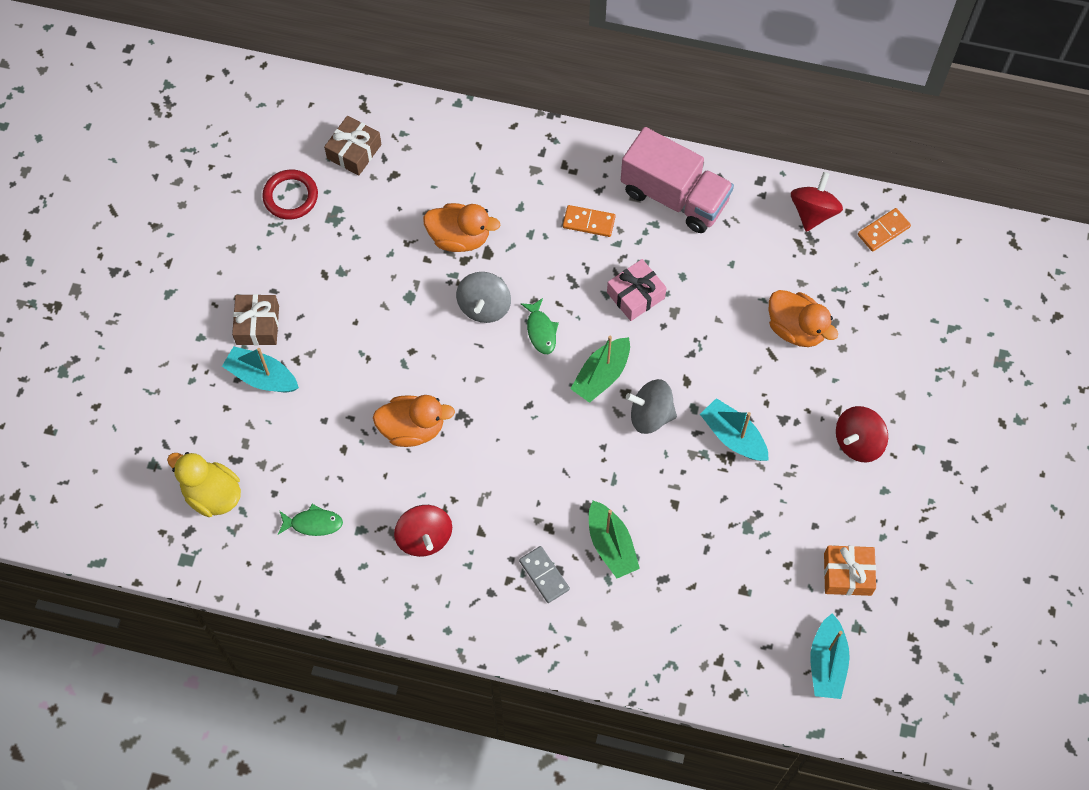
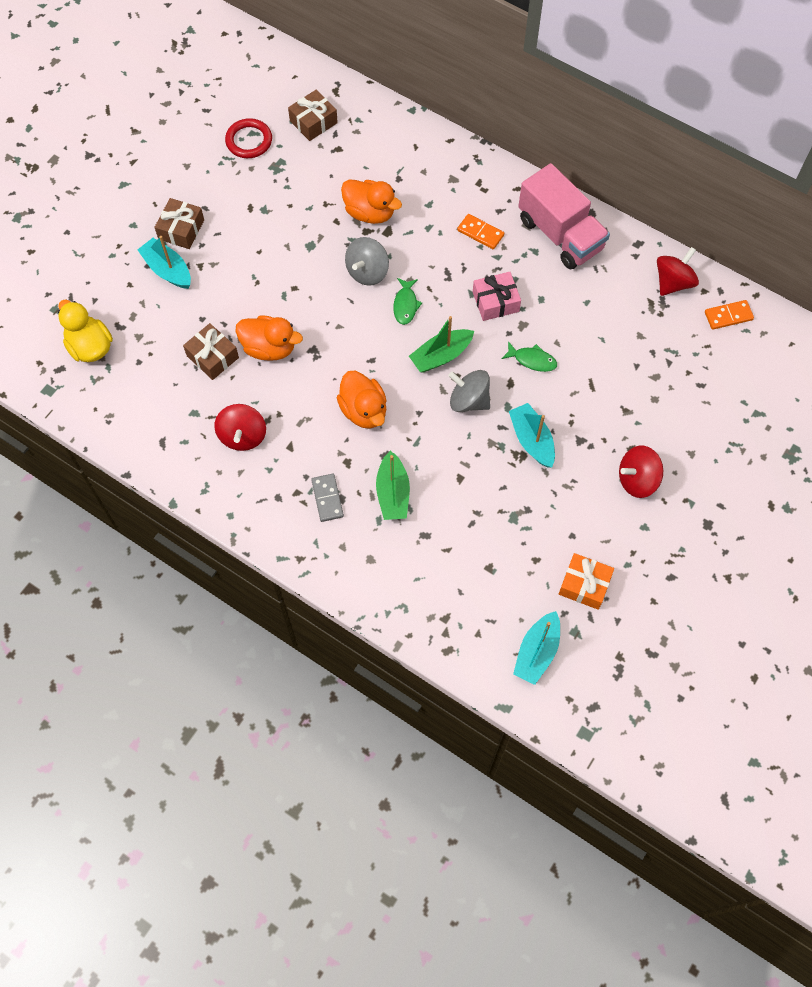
camera: 20 degrees right, 0 degrees up
green fish [278,504,343,536] -> green fish moved to [502,341,557,372]
orange duck [769,290,838,347] -> orange duck moved to [337,371,387,429]
none -> brown gift [183,323,239,380]

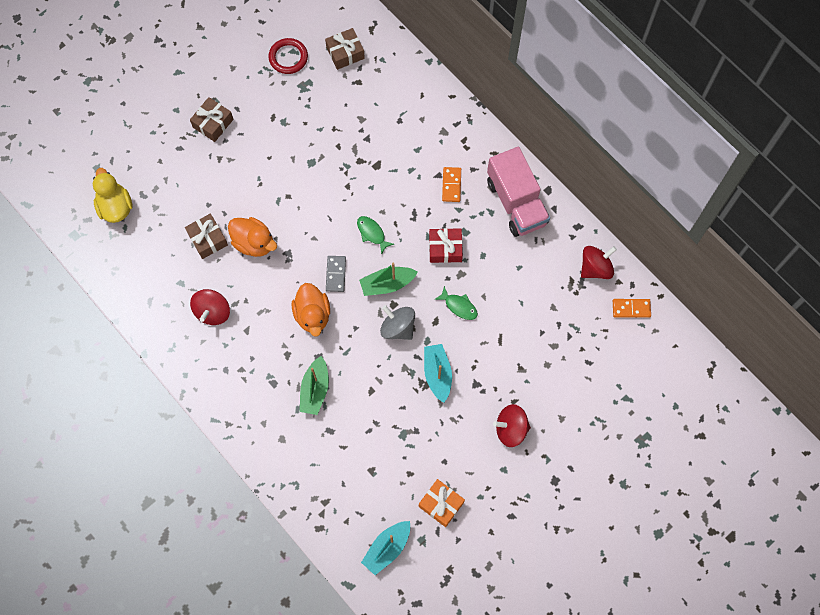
camera: 15 degrees right, 5 degrees up
turquoise boat [137,236,191,289] -> none
grey domino [311,474,344,522] -> grey domino moved to [326,256,346,292]
orange duck [341,179,402,224] -> none
grey spinning top [345,237,389,286] -> none
green fish [393,278,422,325] -> green fish turned 120 degrees clockwise [357,216,394,255]
orange domino [457,214,504,249] -> orange domino turned 45 degrees clockwise [442,167,461,202]
pink gift [473,272,521,321] -> red gift [429,228,463,263]

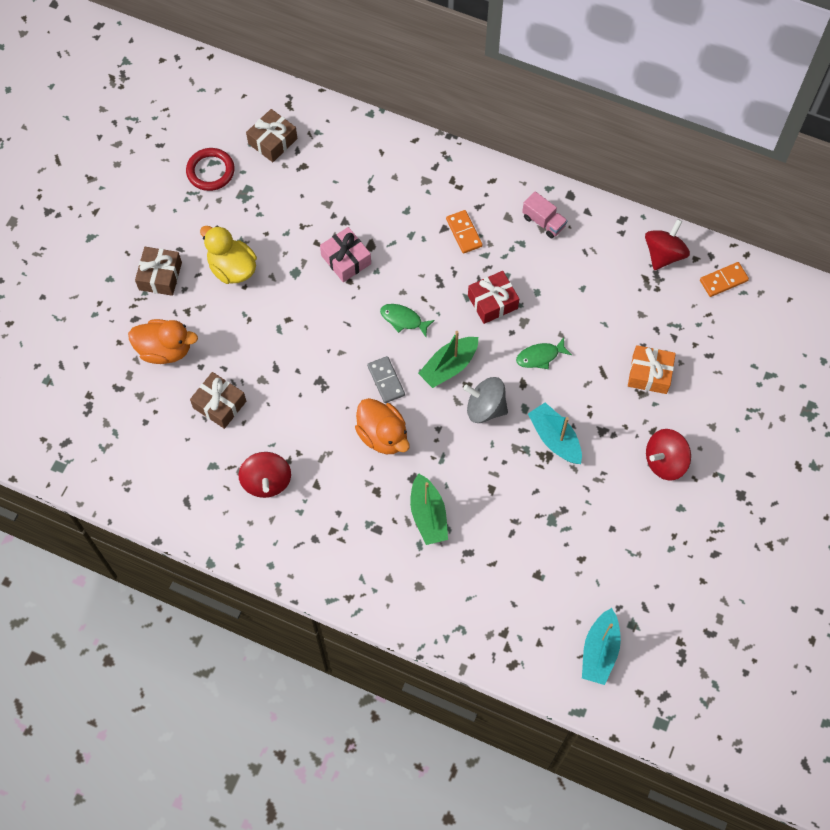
camera: 25 degrees left, 5 degrees down
yellow duck [93,168,133,223] -> yellow duck moved to [200,226,257,284]
orange duck [228,217,277,257] -> orange duck moved to [128,319,198,364]
orange gift [419,479,465,527] -> orange gift moved to [628,345,676,394]
green fish [434,286,478,320] -> green fish turned 150 degrees clockwise [516,337,572,369]
pink truck [487,147,550,237] -> pink truck [522,191,568,238], size x0.47
none -> pink gift [320,227,371,282]

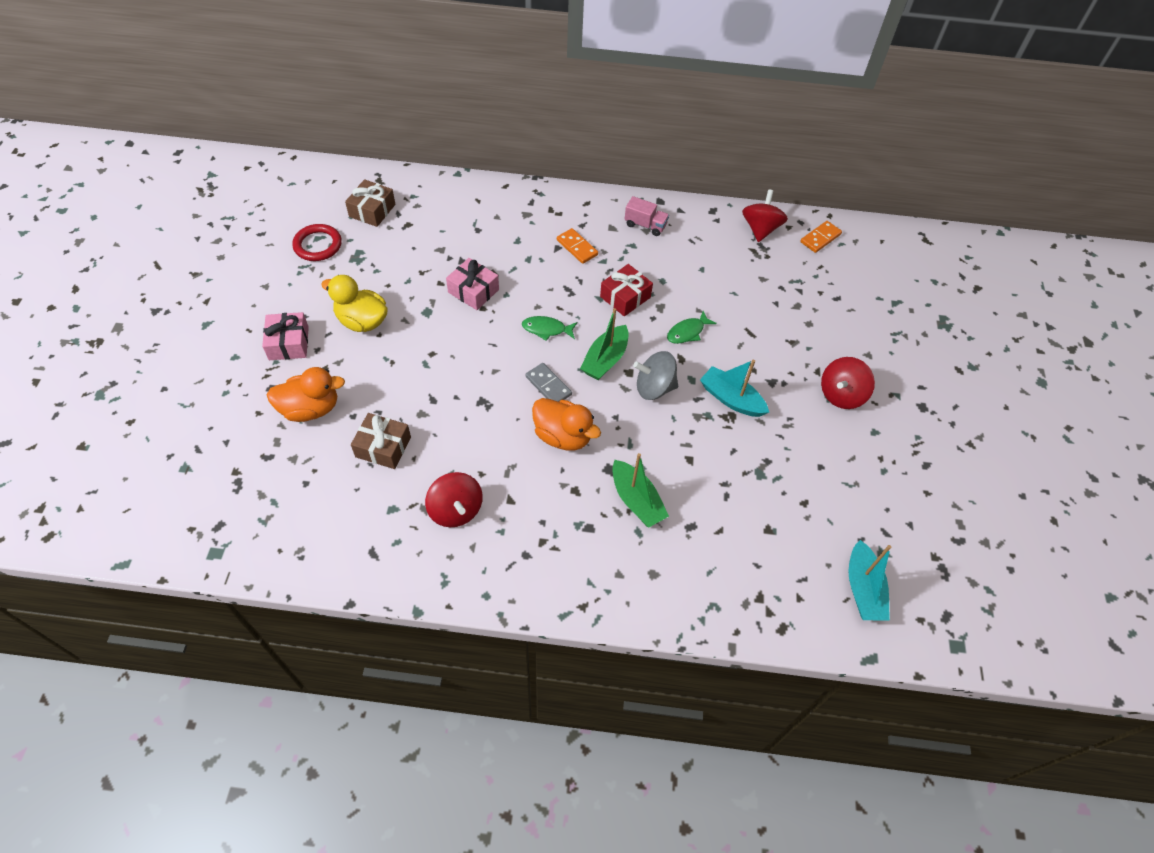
camera: 20 degrees left, 10 degrees down
brown gift [135,247,182,296] -> pink gift [262,312,309,360]
orange gift [628,345,676,394] -> none

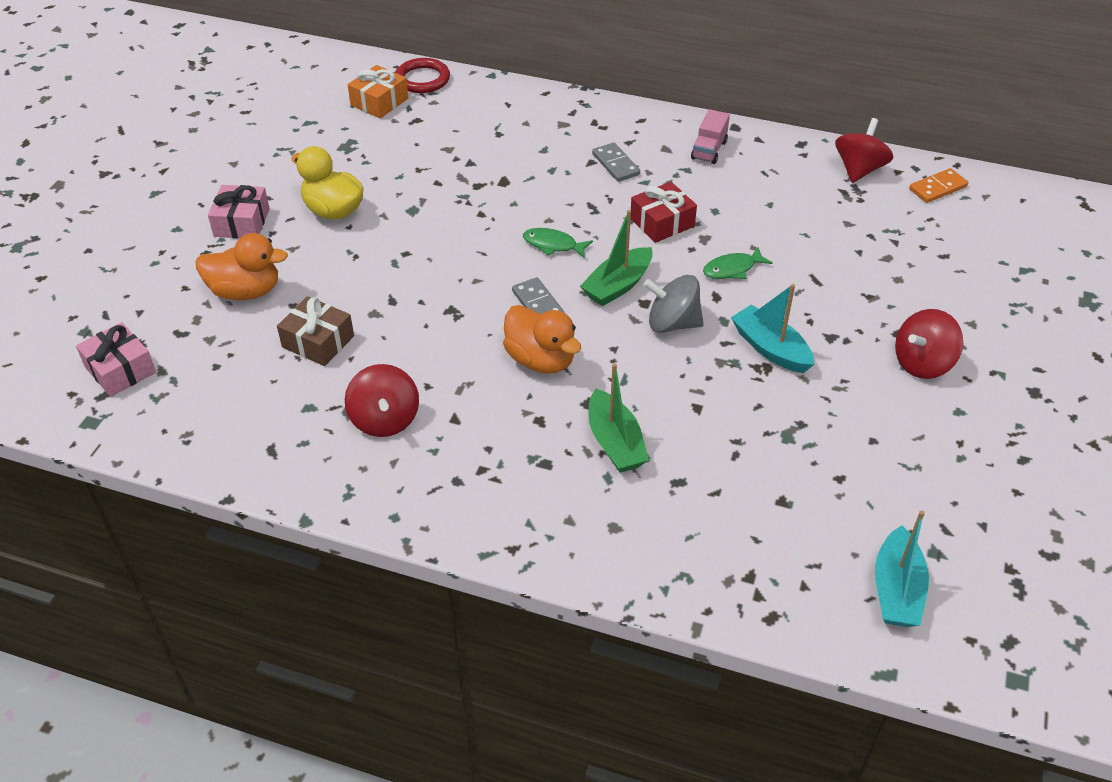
camera: 15 degrees right, 10 degrees down
red ring [292,224,342,261] -> red ring moved to [395,58,450,93]
brown gift [345,179,395,227] -> orange gift [348,65,408,118]
pink gift [446,258,499,310] -> pink gift moved to [76,322,156,397]
orange domino [557,228,598,264] -> grey domino [592,142,640,182]
pink truck [625,196,669,236] -> pink truck turned 75 degrees clockwise [691,109,730,164]

